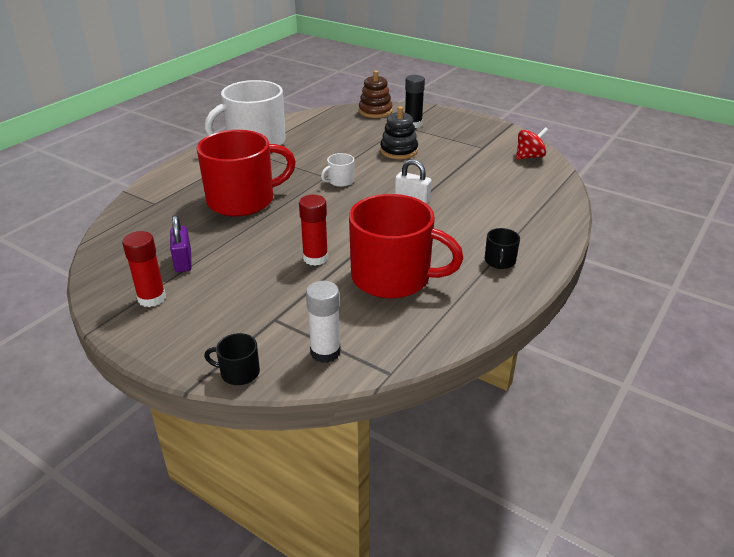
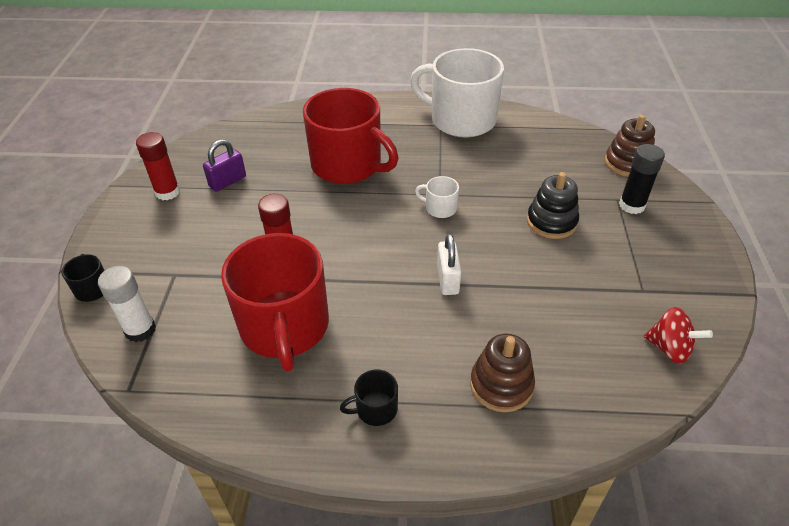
camera: 60 degrees right, 10 degrees up
none -> brown stacking toy [470,334,535,412]

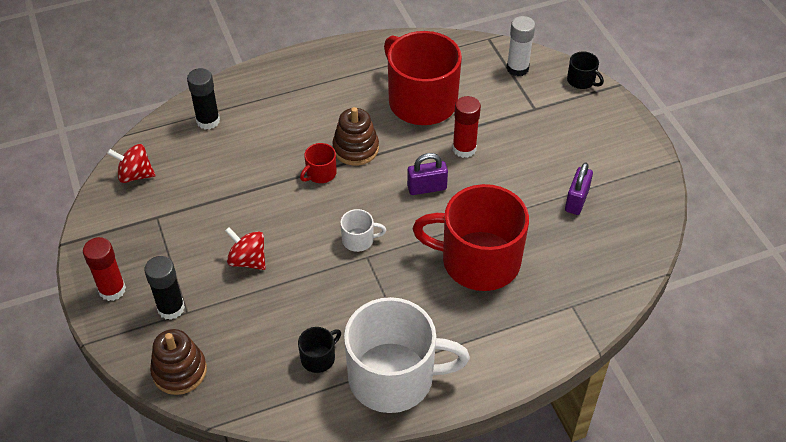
camera: 155 degrees right, 5 degrees up
red glue stick [136,132,180,200] -> red glue stick moved to [83,237,126,301]
black mug [340,370,398,426] -> black mug moved to [298,327,341,373]
white padlock [437,234,461,295] -> red mug [300,143,337,183]
brown stacking toy [470,334,535,412] -> brown stacking toy moved to [332,107,379,166]
black stacking toy [527,172,579,239] -> red spinning top [225,227,266,270]
none -> black glue stick [187,68,220,130]
none -> purple padlock [407,153,448,195]

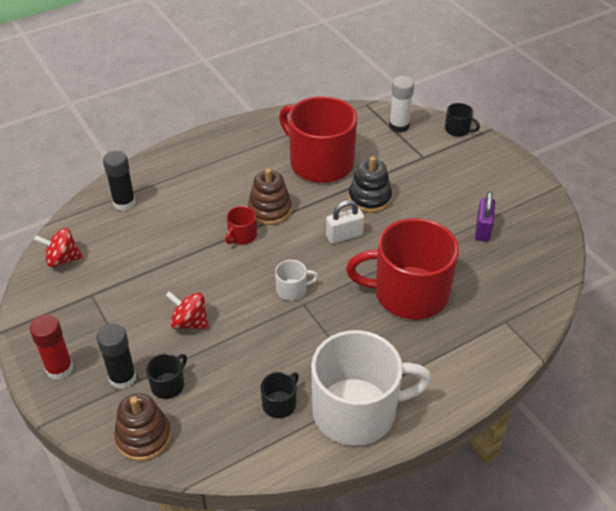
camera: 10 degrees left, 5 degrees down
purple padlock [407,153,448,195] -> white padlock [326,200,364,244]
red glue stick [453,96,481,158] -> black stacking toy [348,156,392,213]
none -> black mug [146,354,187,399]

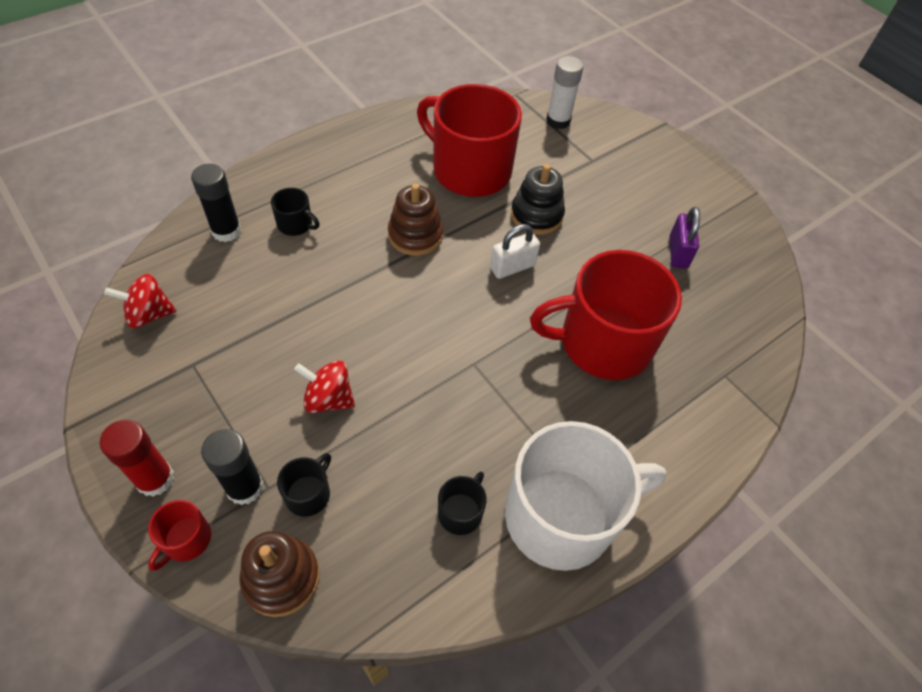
camera: 10 degrees left, 10 degrees up
red mug [225,206,257,244] -> red mug moved to [148,500,211,571]
white mug [275,260,318,301] -> none
black mug [445,103,480,137] -> black mug moved to [271,188,320,236]

